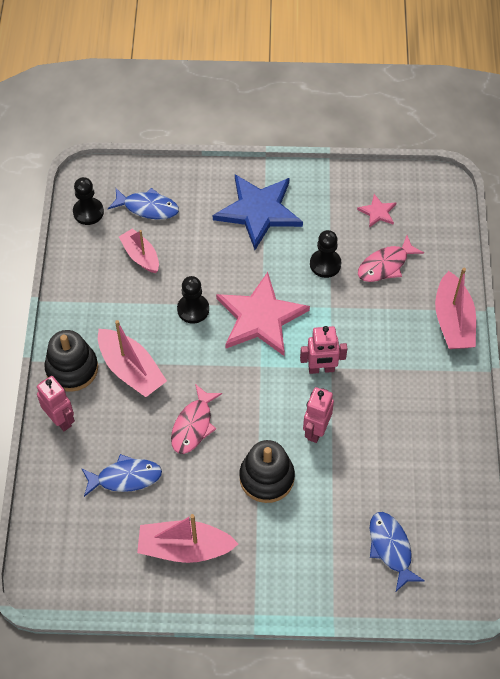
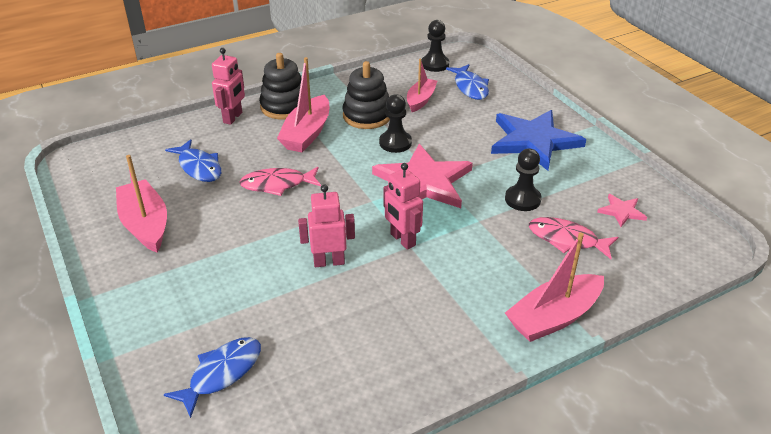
camera: 60 degrees right, 20 degrees down
black stacking toy [239,440,295,503] -> black stacking toy moved to [343,61,390,129]

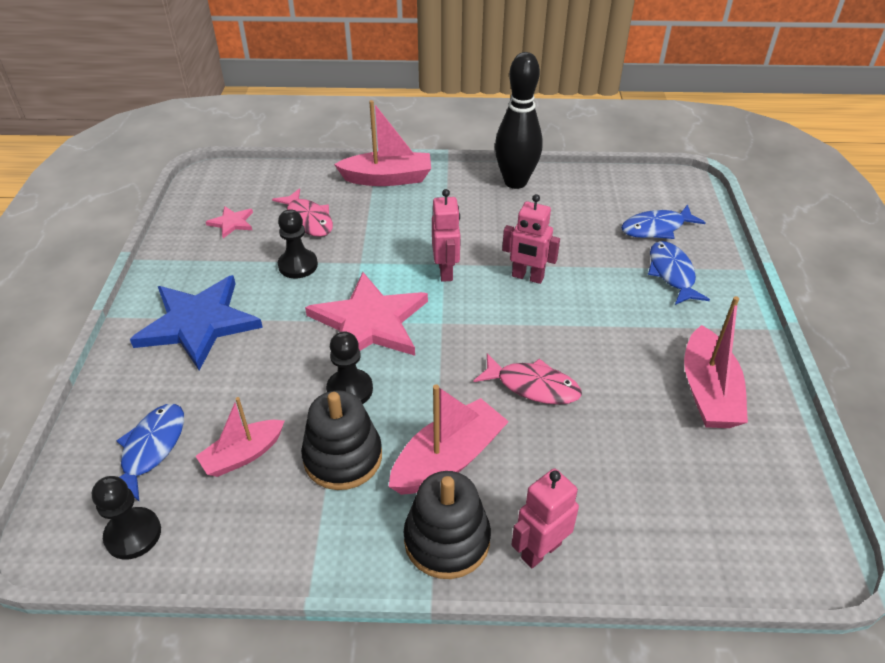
camera: 150 degrees left, 5 degrees up
blue fish [165,139,221,182] -> blue fish moved to [648,241,710,305]
none -> black bowling pin [495,52,543,189]

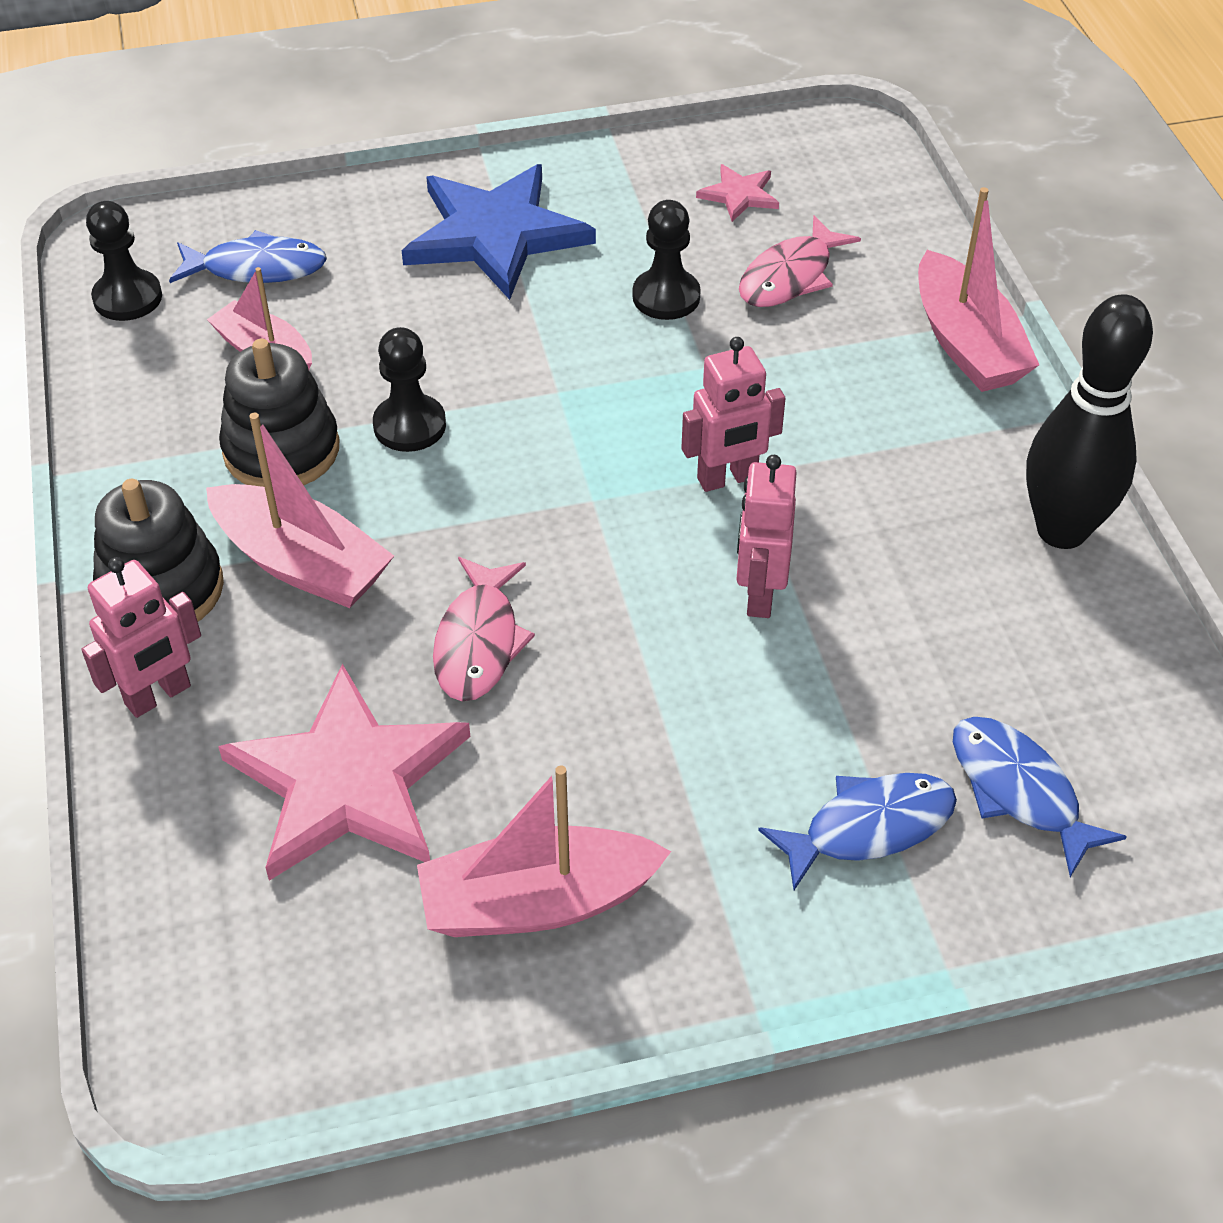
camera: 75 degrees right, 5 degrees up
pink star [305,272,428,356] -> pink star moved to [218,664,470,881]
pink robot [511,469,579,568] -> pink robot turned 105 degrees clockwise [81,557,201,718]

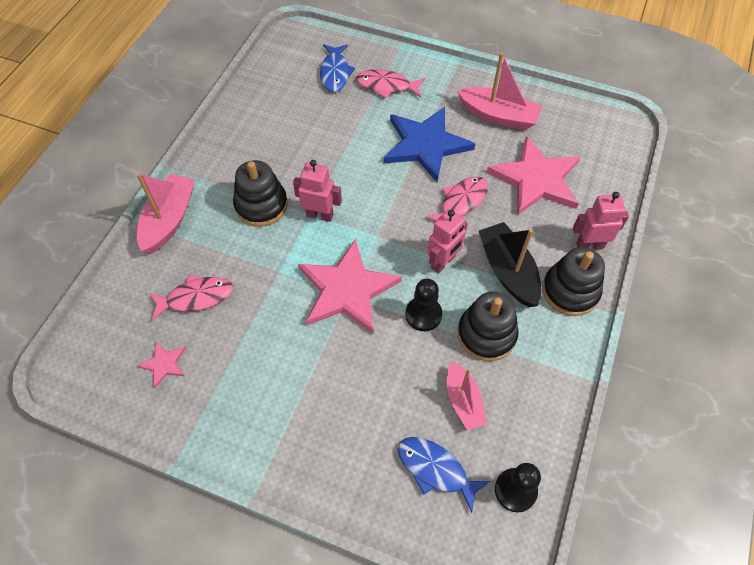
camera: 145 degrees left, 10 degrees up
pink boat [206,412,394,608] -> black boat [479,222,541,307]
blue star [402,164,596,300] -> blue star moved to [384,107,475,182]
black pawn [633,200,701,320] -> none
pink robot [736,455,797,618] -> pink robot moved to [427,209,468,273]
blue fish [758,773,957,890] -> pink fish [356,69,425,98]
black bowling pin [1026,294,1153,549] -> none
none -> black stacking toy [233,160,288,227]
none -> pink star [298,239,402,334]

